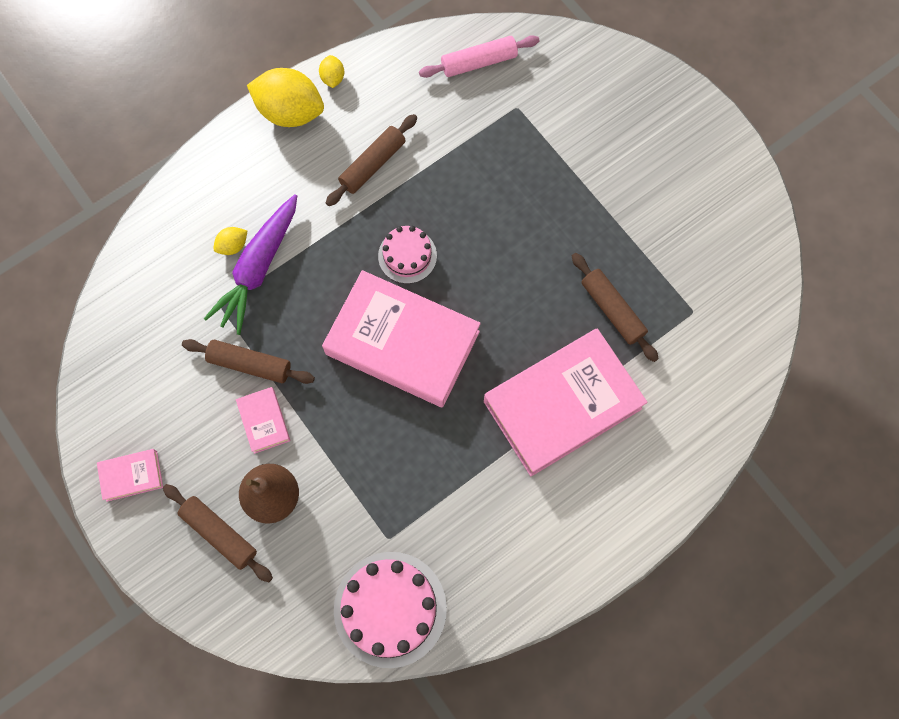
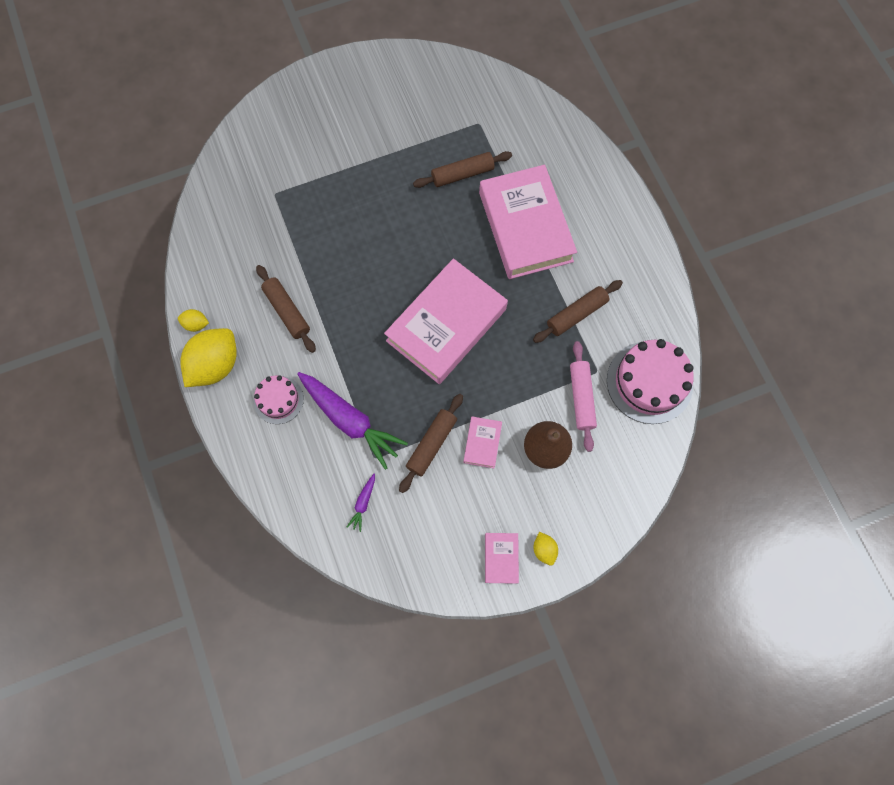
camera: 75 degrees left, 0 degrees up
brown rolling pin [163,484,273,582] -> brown rolling pin moved to [533,280,623,343]
yellow lemon [213,227,248,255] -> yellow lemon moved to [533,532,558,566]
pink book [236,387,290,454] -> pink book turned 75 degrees counterclockwise [463,416,502,468]
pink cake [378,226,437,284] -> pink cake moved to [253,375,304,424]
pink rolling pin [419,35,540,78] -> pink rolling pin moved to [570,341,597,452]
none -> purple carrot [347,474,375,532]

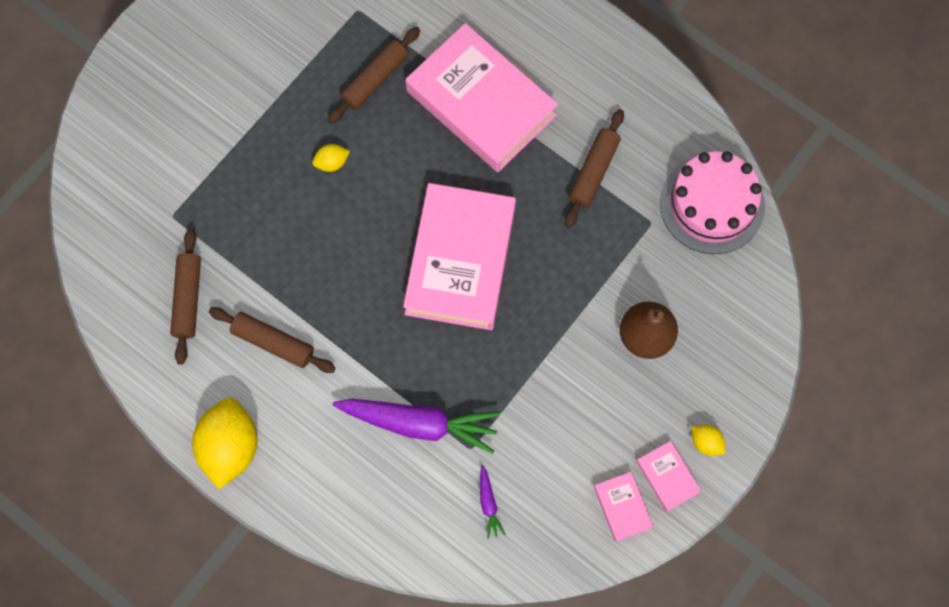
camera: 30 degrees left, 0 degrees up
yellow lemon [178,309,209,332] -> yellow lemon moved to [312,144,350,172]
pink cake [253,375,304,424] -> none
brown rolling pin [399,394,463,493] -> brown rolling pin moved to [170,229,201,365]
pink book [463,416,502,468] -> pink book moved to [594,472,653,542]
pink rolling pin [570,341,597,452] -> none

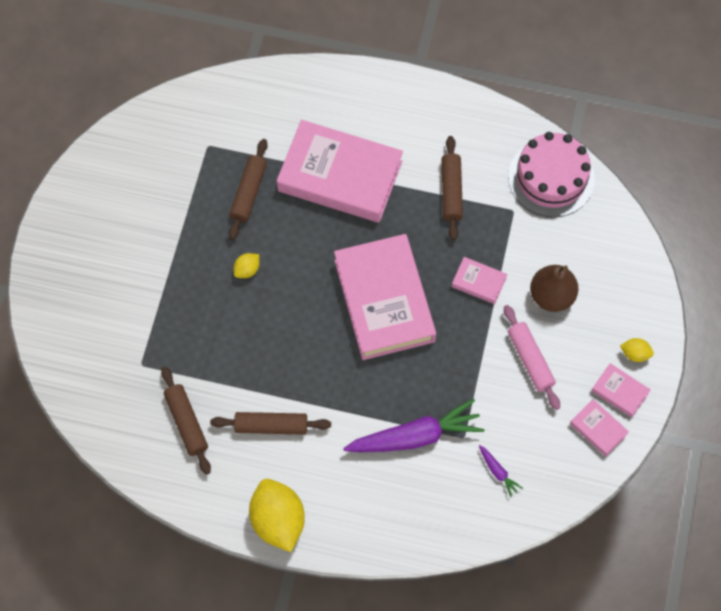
camera: 25 degrees left, 5 degrees down
none -> pink book [452,257,507,304]
none -> pink rolling pin [504,305,560,410]

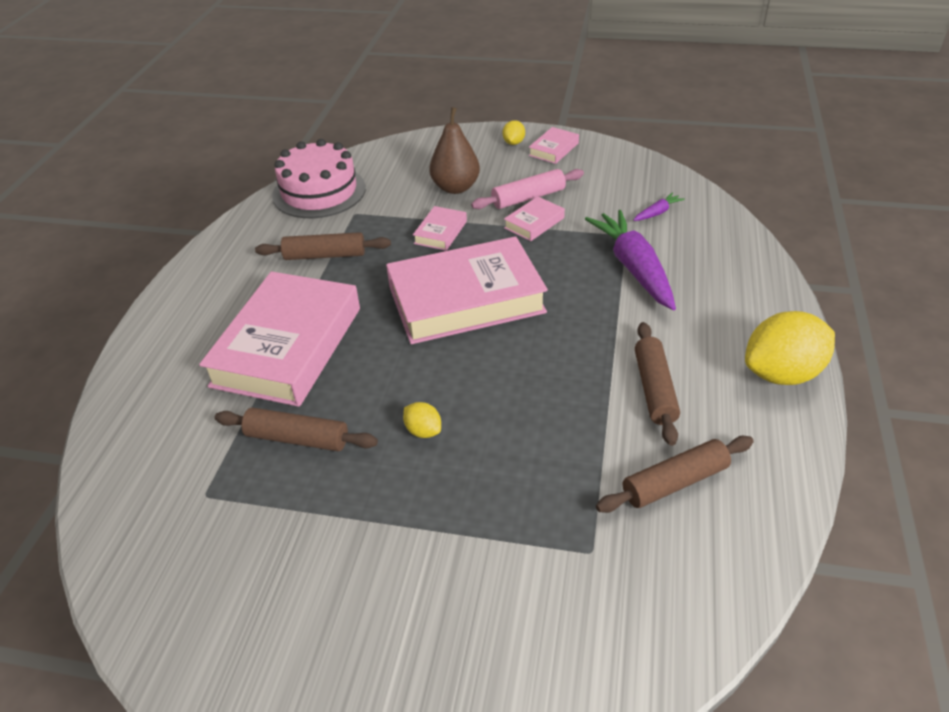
camera: 90 degrees left, 25 degrees down
pink book [570,399,629,457] -> pink book moved to [504,196,565,241]

